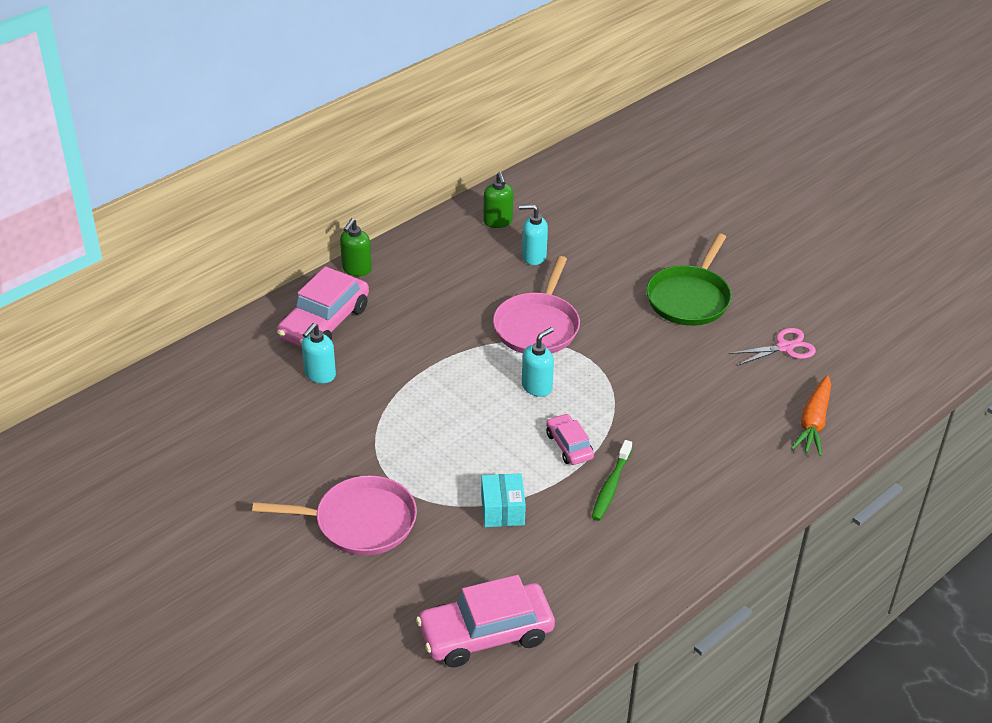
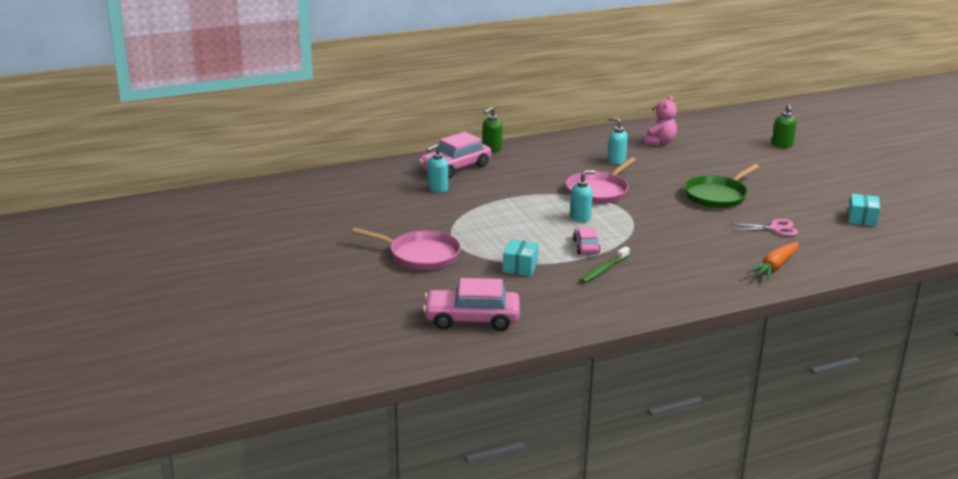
camera: 20 degrees right, 15 degrees down
green soap dispenser [483,172,514,228] -> green soap dispenser moved to [772,104,797,148]
none -> pink teddy bear [644,95,677,146]
none -> turquoise box [848,194,880,226]

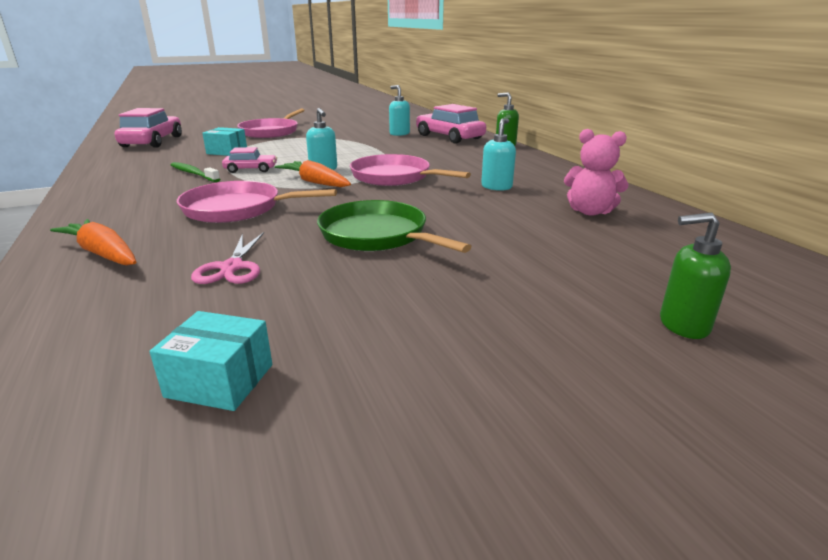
camera: 90 degrees right, 0 degrees up
none -> pink pan [177,181,337,223]
none -> orange carrot [274,160,351,187]

